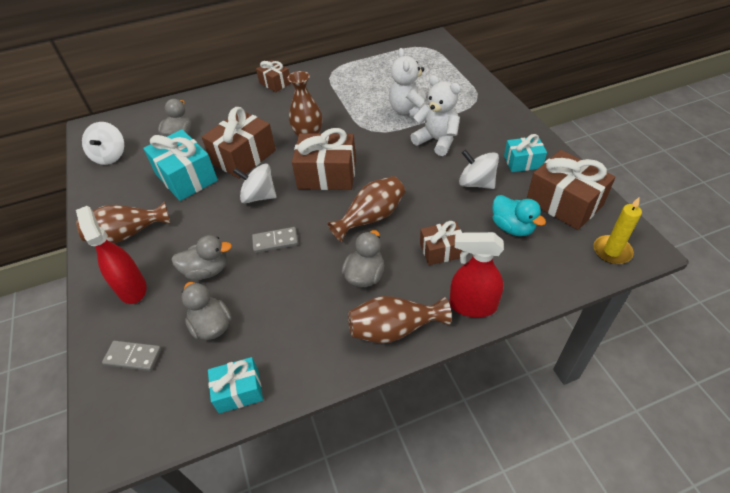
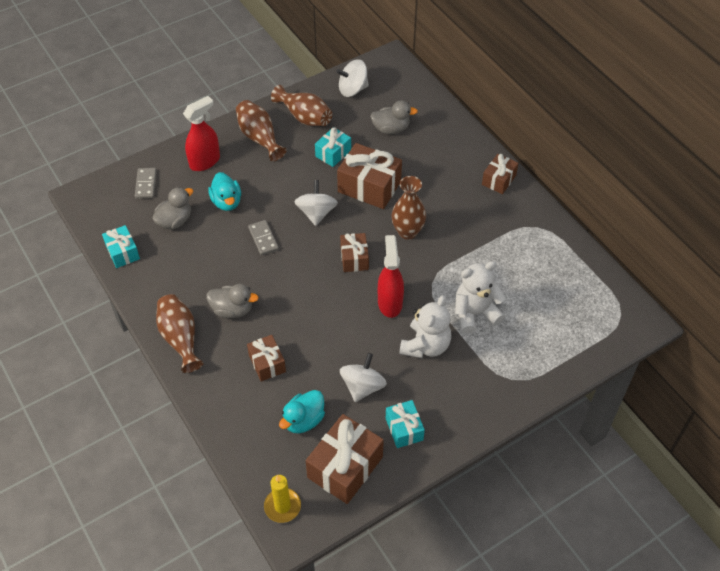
camera: 75 degrees right, 5 degrees up
turquoise gift [143,129,218,201] -> turquoise gift [315,127,351,167], size x0.58
grey duck [171,235,232,280] -> turquoise duck [208,172,241,211]
brown gift [292,128,356,190] -> brown gift [340,233,369,272], size x0.58
brown vase [327,176,405,242] -> brown vase moved to [271,85,332,126]
red spray bottle [450,232,504,318] -> red spray bottle moved to [378,235,404,318]

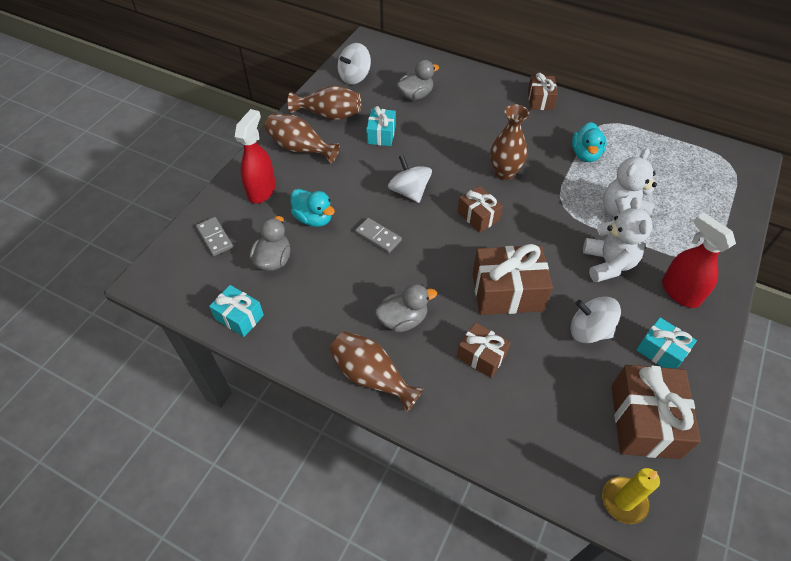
camera: 30 degrees left, 0 degrees up
turquoise duck [279,390,325,434] -> turquoise duck moved to [572,122,607,162]
brown gift [337,143,402,209] -> brown gift moved to [473,244,553,315]
white spinning top [340,353,387,402] -> white spinning top turned 60 degrees counterclockwise [570,296,621,343]
red spray bottle [378,235,404,318] -> red spray bottle moved to [662,212,736,308]

